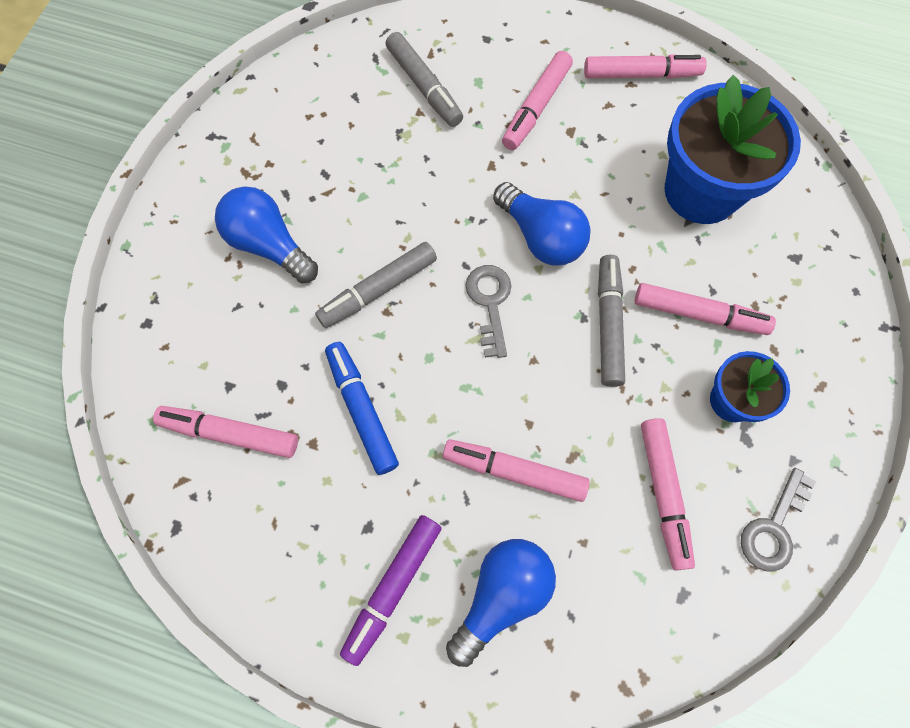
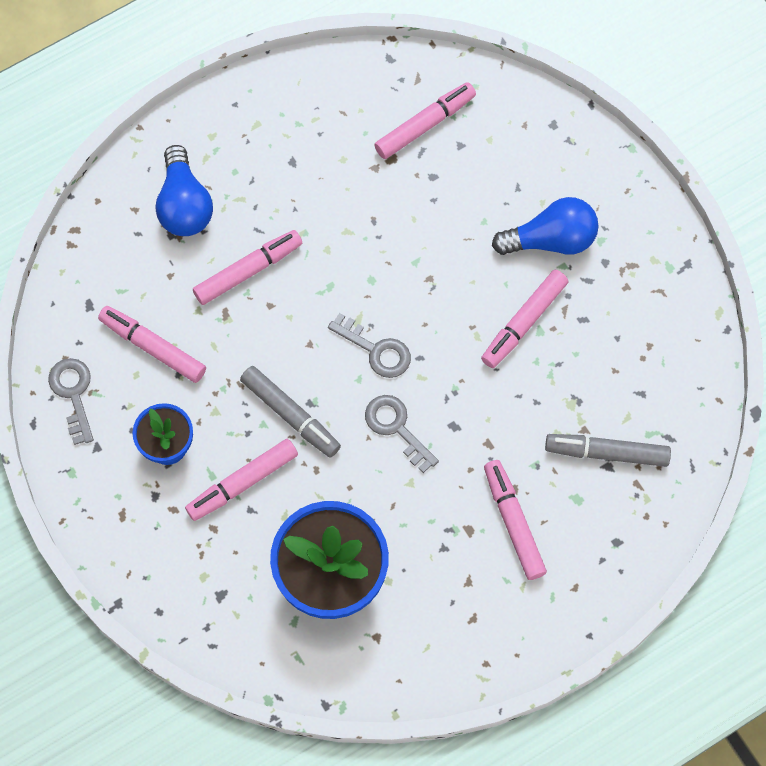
camera: 130 degrees right, 0 degrees up
grey marker [315,242,437,328] -> none
blue marker [325,342,399,475] -> none
purple marker [340,515,442,666] -> none
blue light bulb [493,182,591,266] -> grey key [365,395,439,473]
pink marker [584,54,707,79] -> pink marker moved to [481,270,568,368]

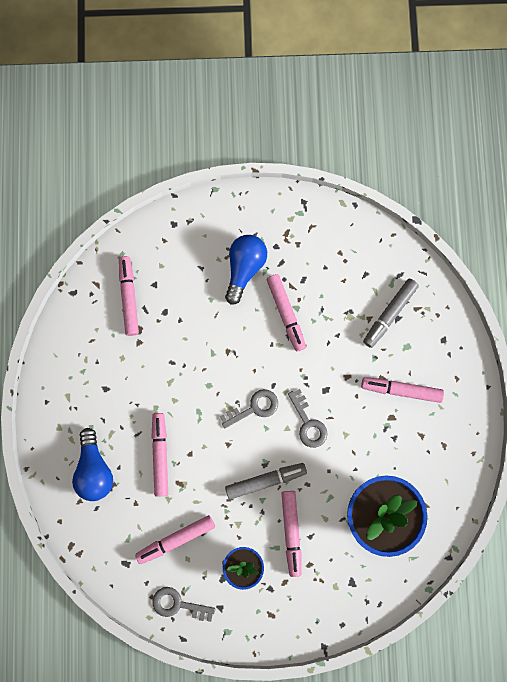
camera: 60 degrees left, 10 degrees up
blue light bulb [156,145,213,236] -> blue light bulb turned 60 degrees clockwise [72,428,113,501]
grey key [365,395,439,473] -> grey key turned 105 degrees counterclockwise [288,389,328,448]

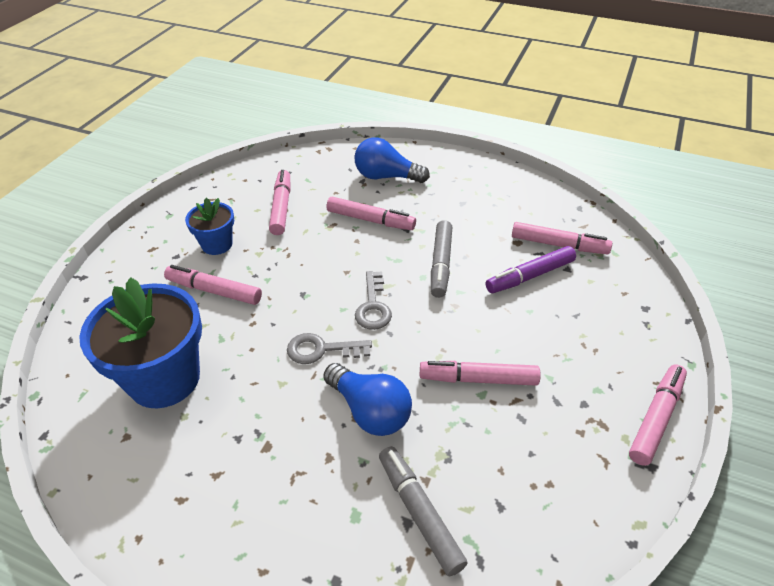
camera: 115 degrees right, 35 degrees down
grey key [153,587,215,622] -> none
blue light bulb [225,235,267,305] -> blue light bulb moved to [323,363,412,436]
grey marker [225,463,307,500] -> grey marker moved to [431,220,452,298]
pink marker [361,377,444,403] -> pink marker moved to [629,365,687,466]
none -> purple marker [486,246,576,293]

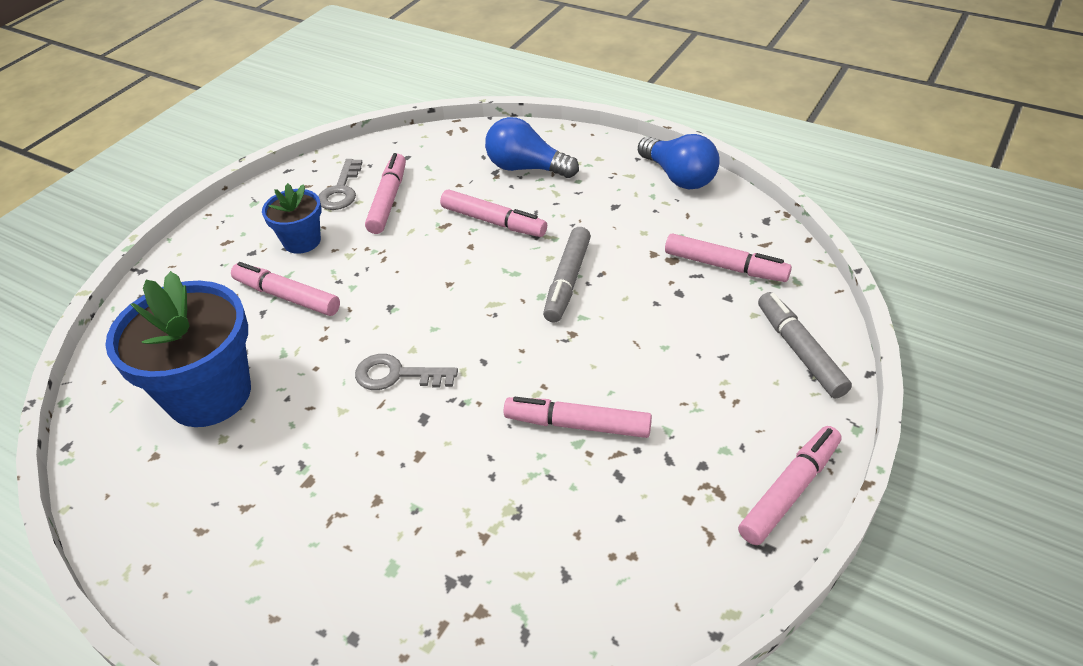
camera: 10 degrees right, 0 degrees up
blue light bulb [323,363,412,436] -> blue light bulb moved to [638,134,720,190]
grey key [355,271,392,330] -> grey key moved to [318,159,363,210]
grey marker [379,446,468,576] -> grey marker moved to [758,292,852,399]
purple marker [486,246,576,293] -> none

